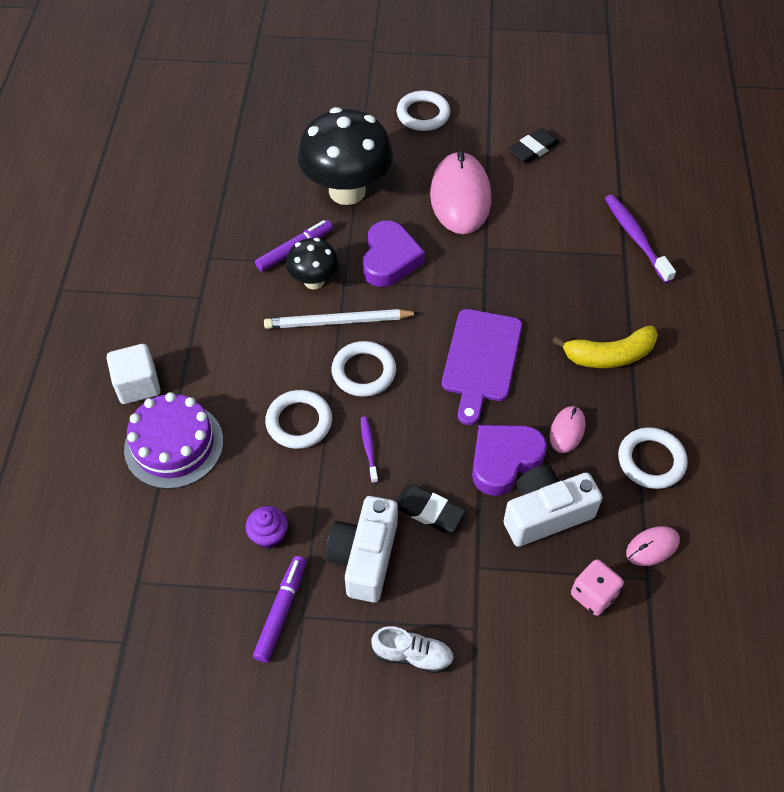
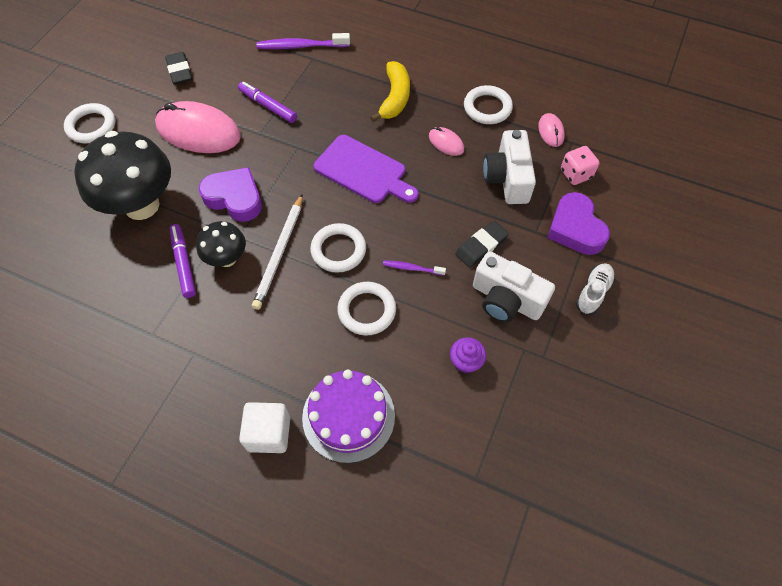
camera: 70 degrees left, 5 degrees up
purple marker [253,556,306,663] -> purple marker moved to [238,82,297,123]
purple heart [472,425,547,496] -> purple heart moved to [547,192,610,255]

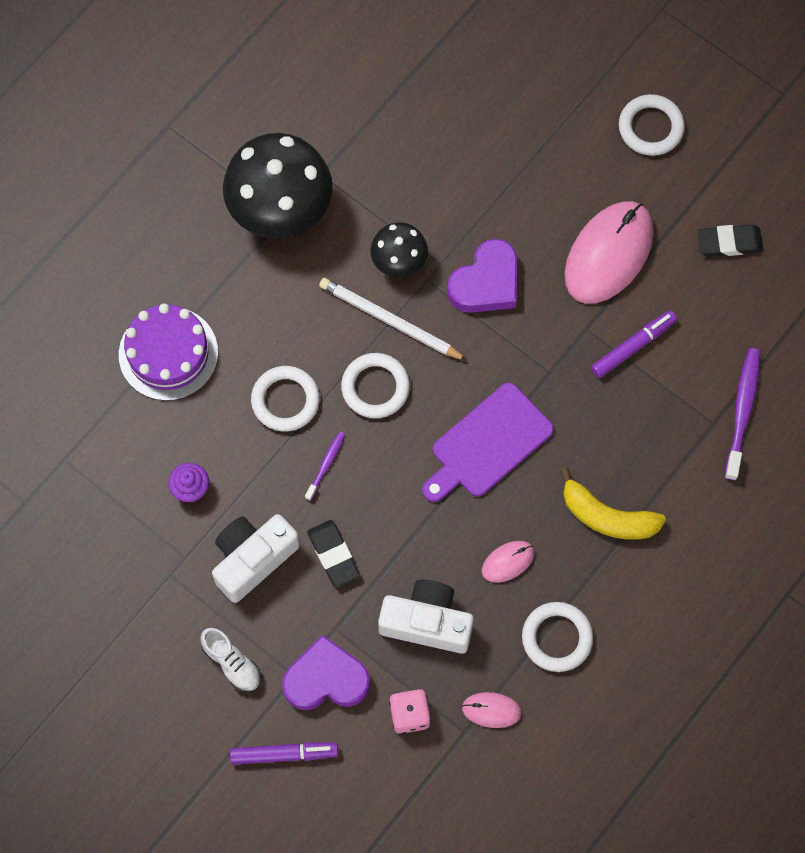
camera: 105 degrees right, 10 degrees up
black mushroom [74,131,171,220] -> black mushroom moved to [223,133,333,238]
purple marker [170,224,196,298] -> purple marker moved to [230,742,338,765]
white cube [239,402,290,453] -> none

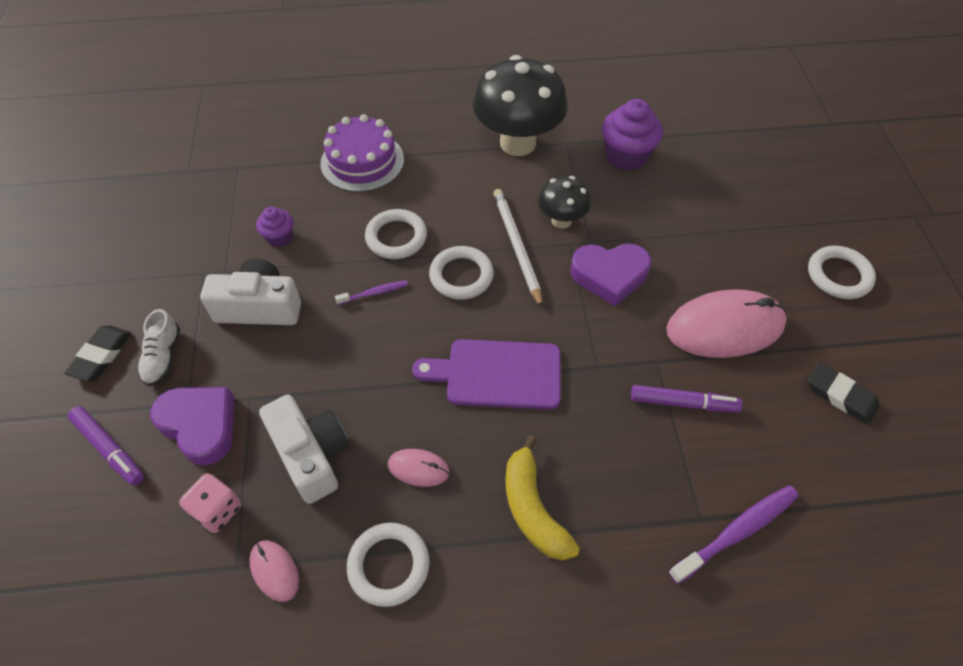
camera: 45 degrees right, 15 degrees down
black eraser [307,520,360,587] -> black eraser moved to [64,325,131,382]
none -> purple cupcake [602,99,663,171]

